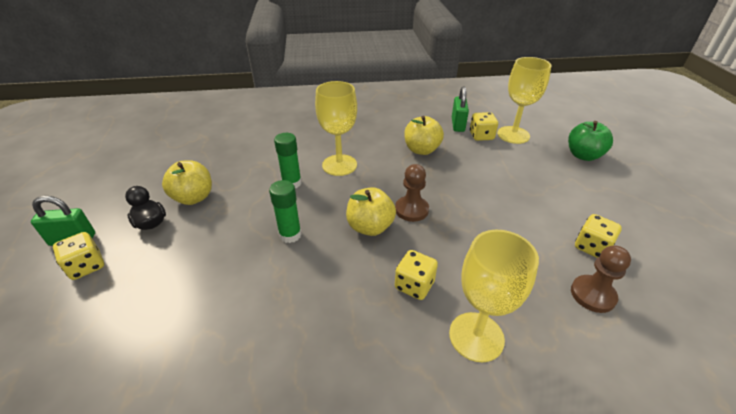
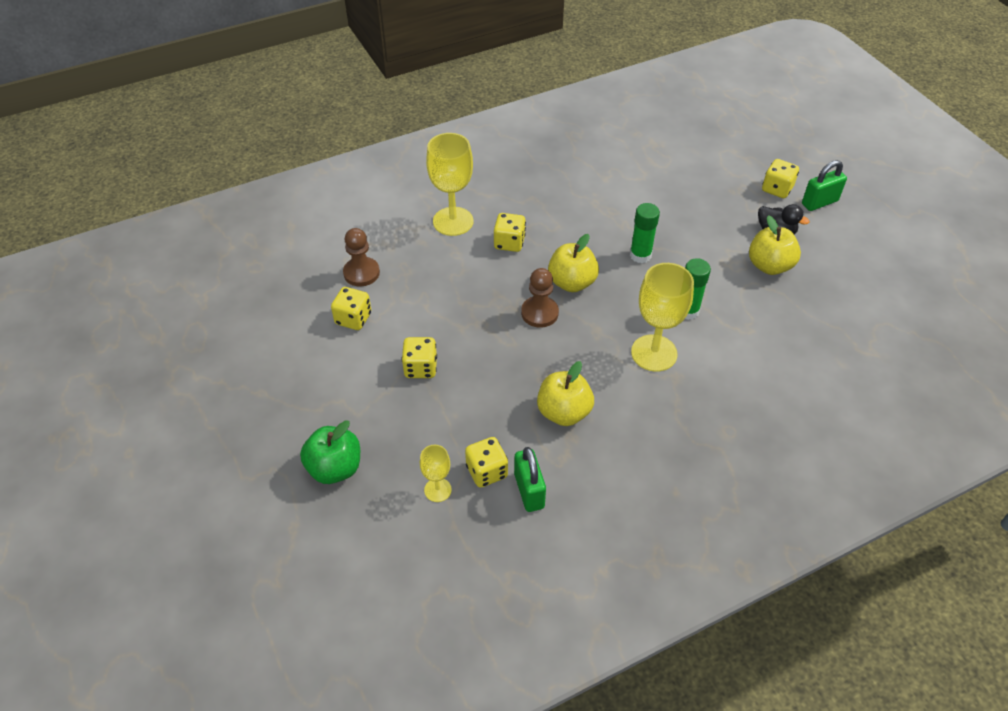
camera: 160 degrees right, 10 degrees up
yellow goblet [497,57,552,144] -> yellow goblet [420,445,452,502], size x0.53
none -> yellow dice [402,337,437,378]

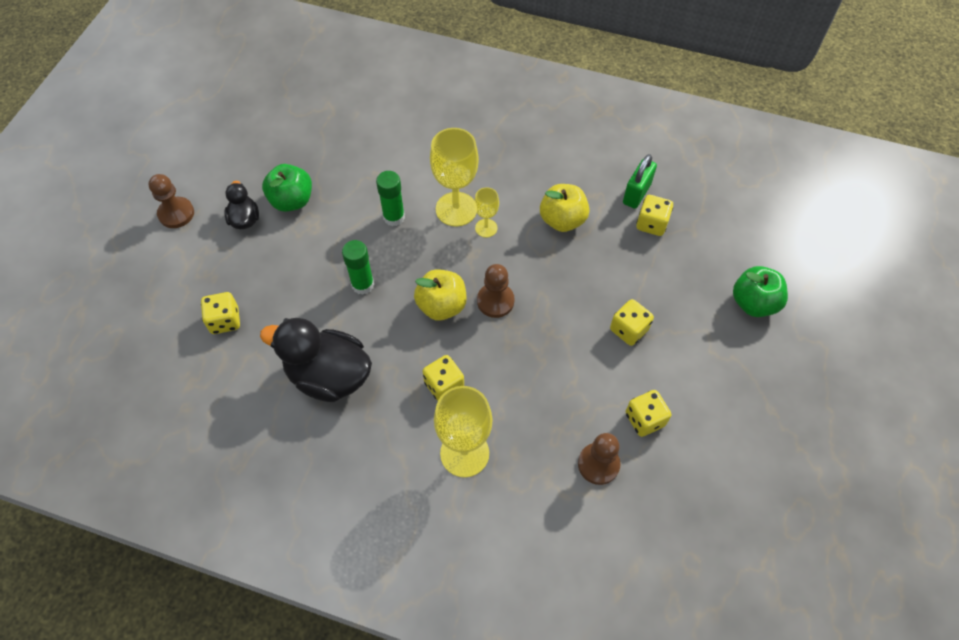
camera: 135 degrees left, 10 degrees up
yellow goblet [420,445,452,502] -> yellow goblet moved to [474,187,499,237]
yellow apple [749,215,801,275] -> green apple [262,164,312,212]
yellow dice [762,159,799,198] -> yellow dice moved to [201,292,240,334]
green padlock [802,160,847,211] -> brown pawn [148,174,194,228]
none -> black duck [260,318,372,402]

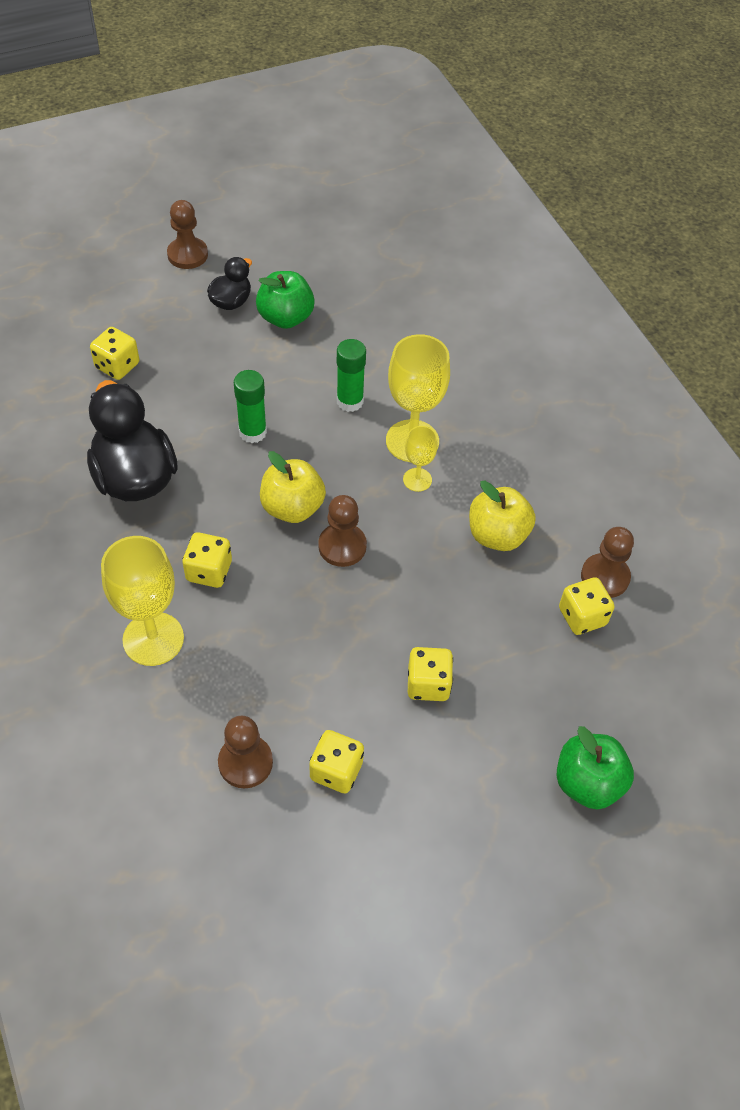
camera: 45 degrees right, 5 degrees down
green padlock [623,154,657,209] -> brown pawn [581,527,634,598]

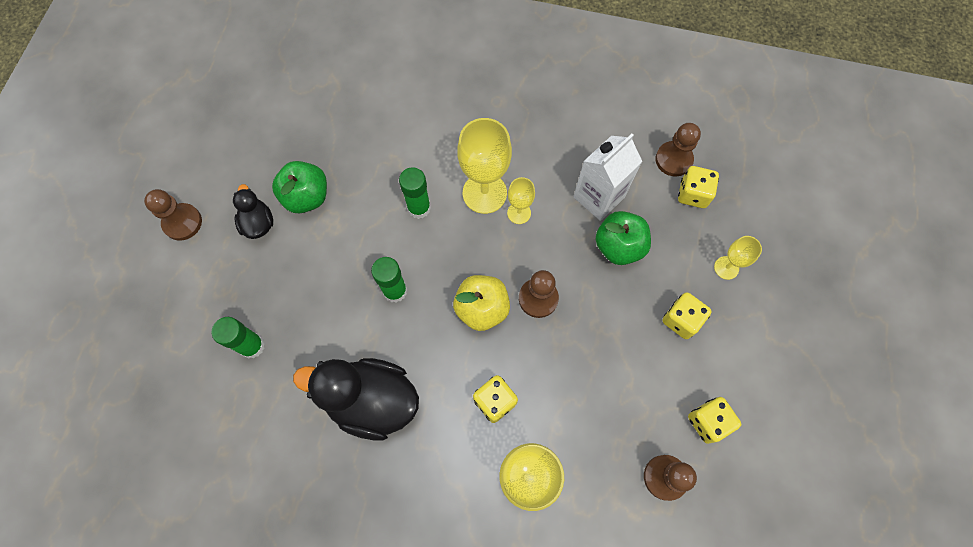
camera: 50 degrees left, 15 degrees up
yellow dice [90,327,139,380] -> green glue stick [212,317,265,358]
yellow apple [469,481,536,551] -> white carton [573,134,642,221]
green apple [557,726,634,809] -> green apple moved to [596,211,651,265]
none -> yellow goblet [714,236,762,280]

